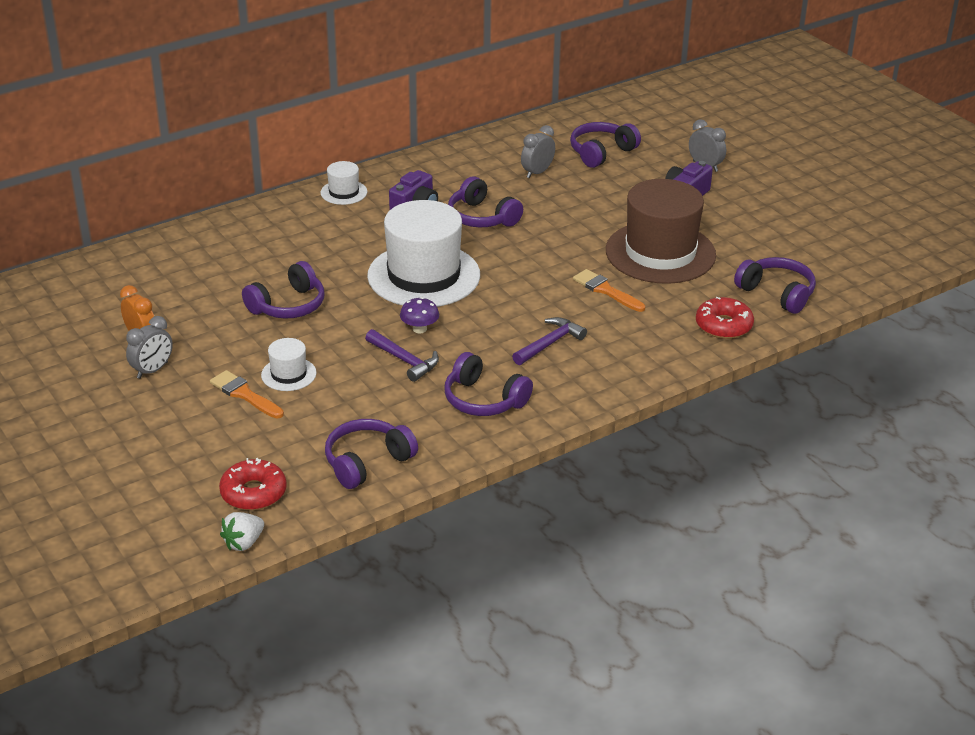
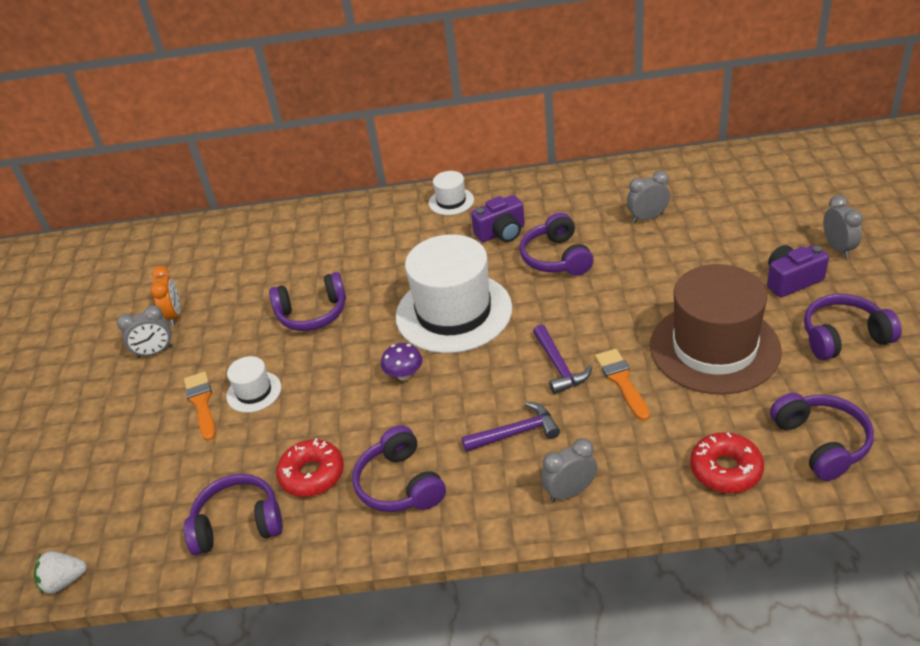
camera: 35 degrees right, 5 degrees up
red donut [219,458,287,510] -> red donut moved to [276,438,344,497]
purple hammer [365,329,439,382] -> purple hammer moved to [533,325,592,394]
purple headphones [570,122,641,168] -> purple headphones moved to [804,294,902,360]
none -> grey clock [541,438,598,502]

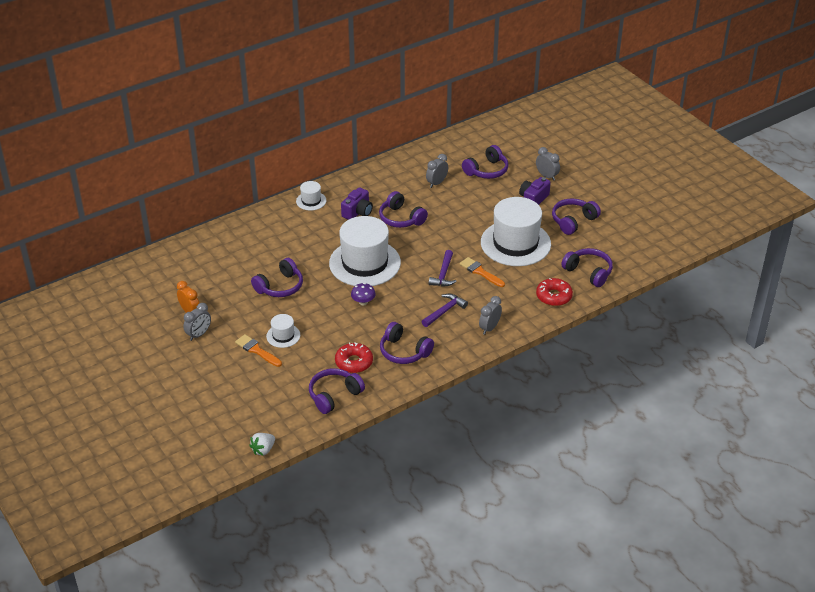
camera: 35 degrees left, 0 degrees up
purple hammer [533,325,592,394] -> purple hammer turned 60 degrees clockwise [428,250,457,287]
brown hat [650,264,782,394] -> white hat [481,197,551,266]
none -> purple headphones [462,145,509,179]

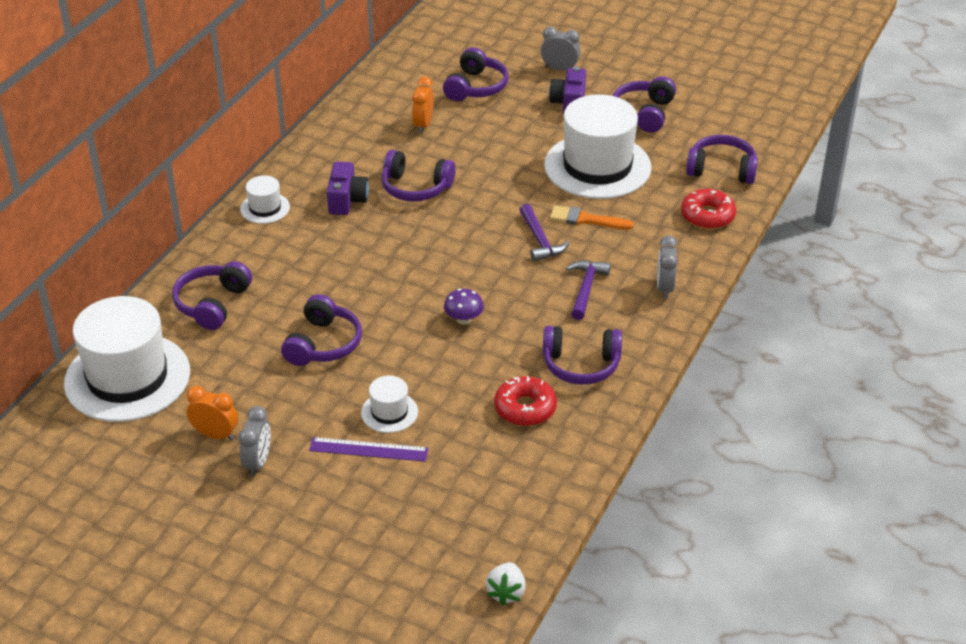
camera: 30 degrees left, 0 degrees up
orange brush [235,334,282,367] -> purple ruler [309,437,428,462]
purple headphones [309,368,365,414] -> purple headphones moved to [172,261,252,330]
white hat [329,216,401,286] -> white hat moved to [64,296,190,422]
grey clock [426,154,448,188] -> orange clock [412,77,434,133]

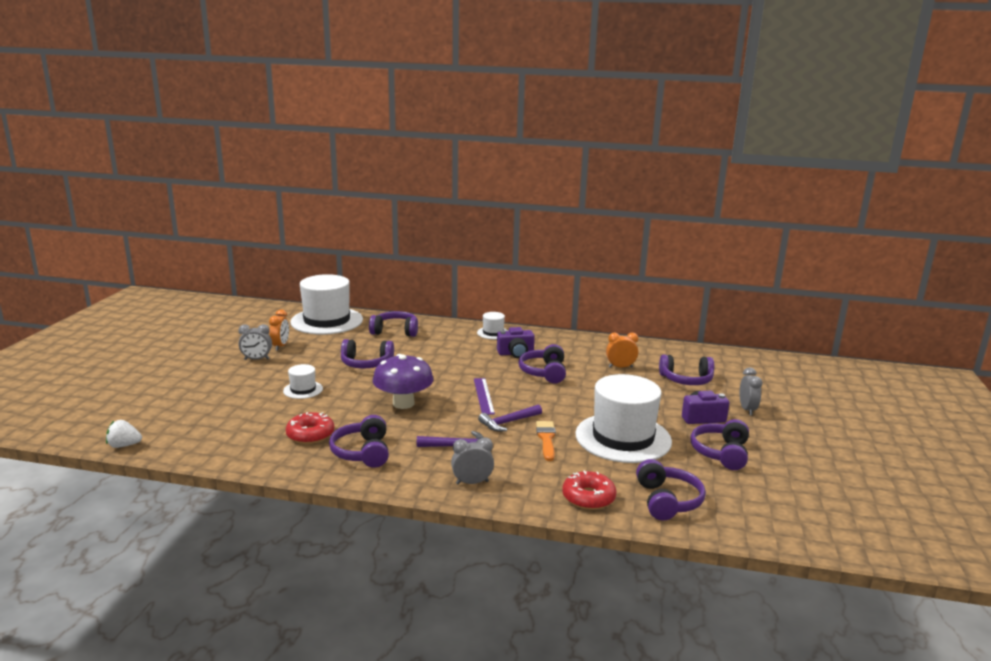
camera: 75 degrees right, 20 degrees down
purple ruler [309,437,428,462] -> purple ruler moved to [474,378,495,415]
purple mushroom [444,288,484,325] -> purple mushroom [372,354,434,409], size x2.02
purple headphones [613,76,676,133] -> purple headphones turned 75 degrees counterclockwise [690,419,749,470]

